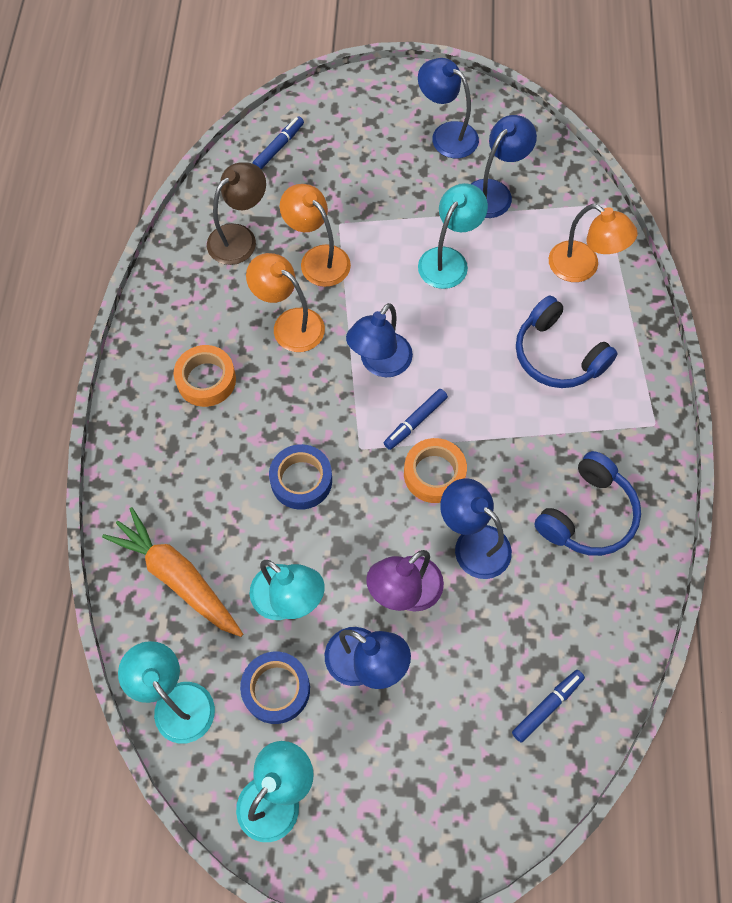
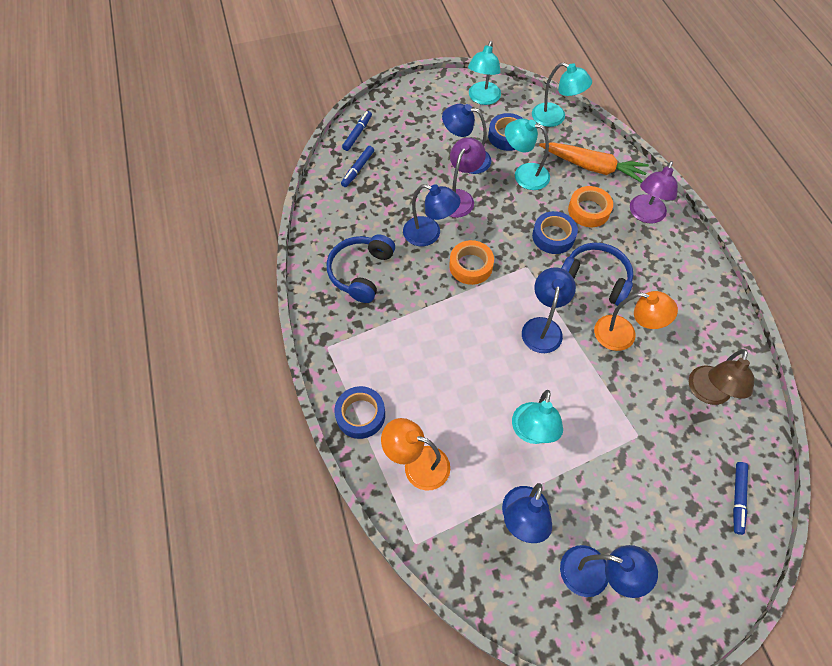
camera: 160 degrees right, 5 degrees down
orange tape [174,345,236,407] -> orange tape moved to [568,186,613,227]
orange lamp [280,184,351,287] -> none
blue marker [384,389,448,450] -> blue marker moved to [342,111,372,151]
blue headphones [516,295,618,388] -> blue headphones moved to [562,242,633,306]
none -> blue tape [334,386,385,439]
none -> purple lamp [630,161,678,223]

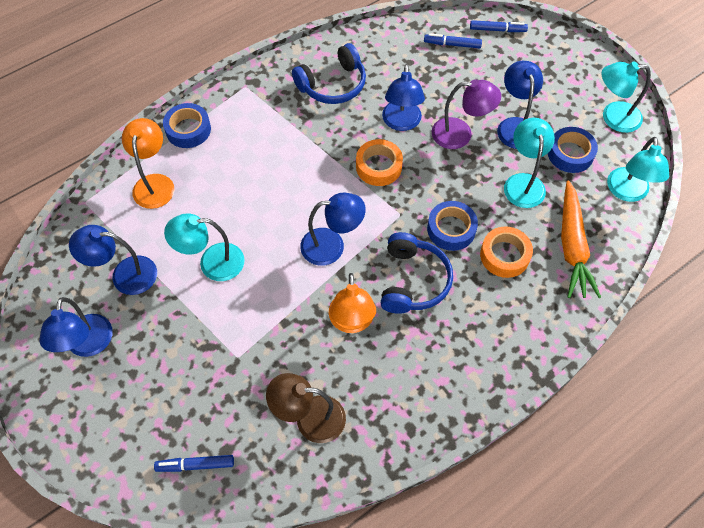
camera: 70 degrees right, 0 degrees up
blue headphones [327,235,395,303] -> blue headphones turned 150 degrees clockwise [292,43,366,104]
purple lamp [630,161,678,223] -> none

